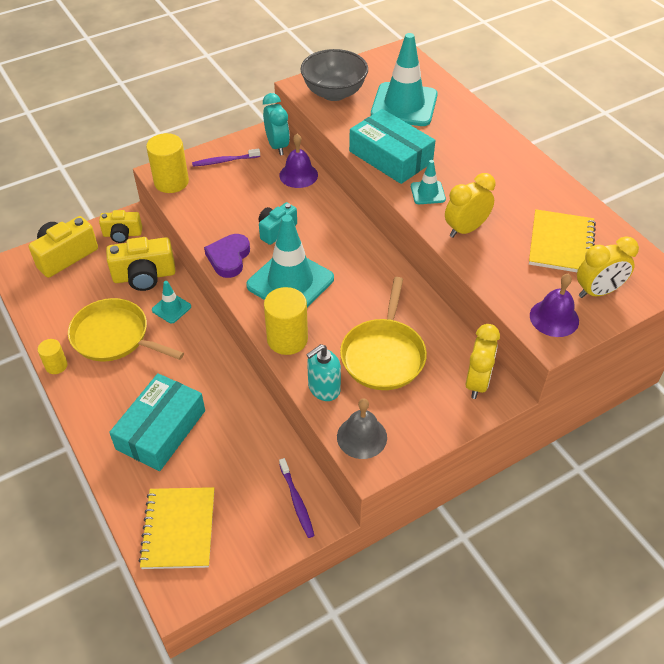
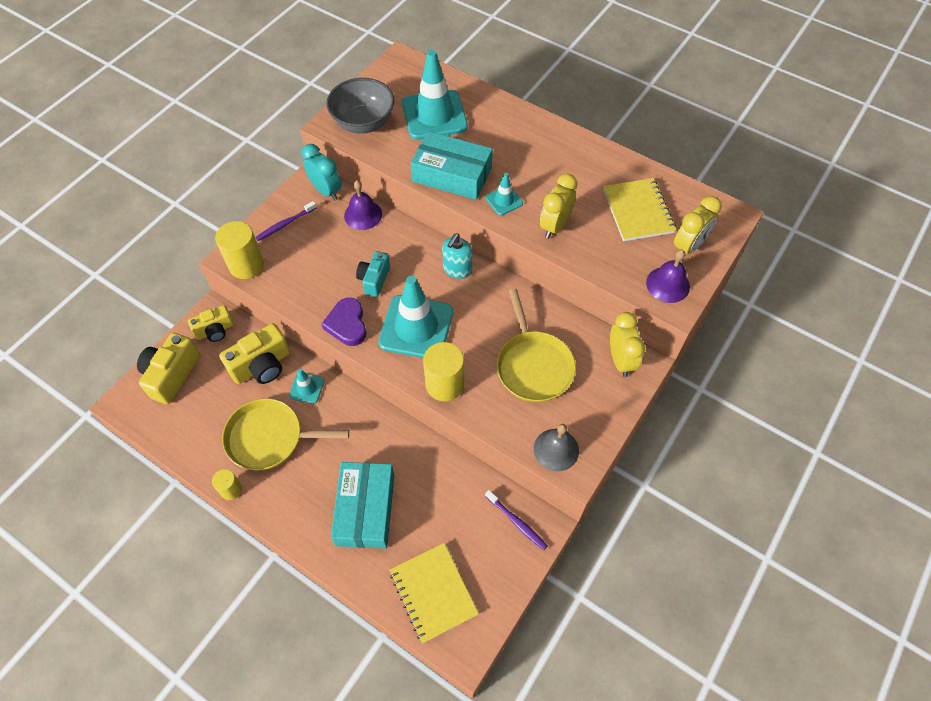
camera: 25 degrees left, 10 degrees up
turquoise soap dispenser [306,344,341,401] -> turquoise soap dispenser moved to [442,233,472,279]

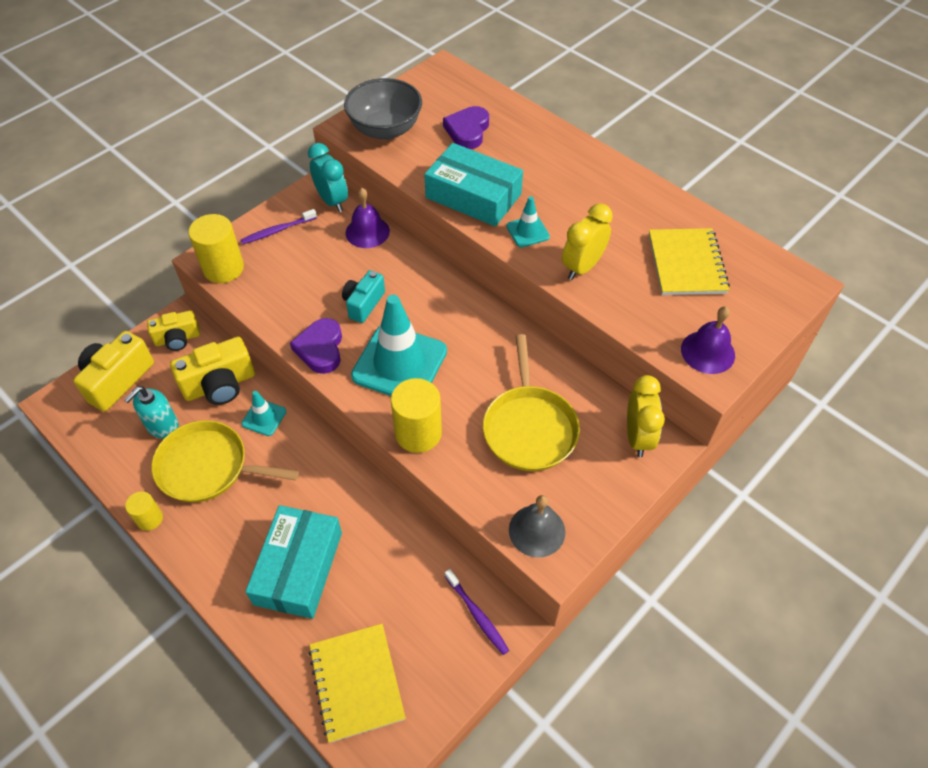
camera: 10 degrees right, 5 degrees down
turquoise traffic cone [402,50,468,140] -> purple heart [443,106,489,149]
turquoise soap dispenser [442,233,472,279] -> turquoise soap dispenser moved to [124,386,179,438]
yellow clock [674,196,722,254] -> none

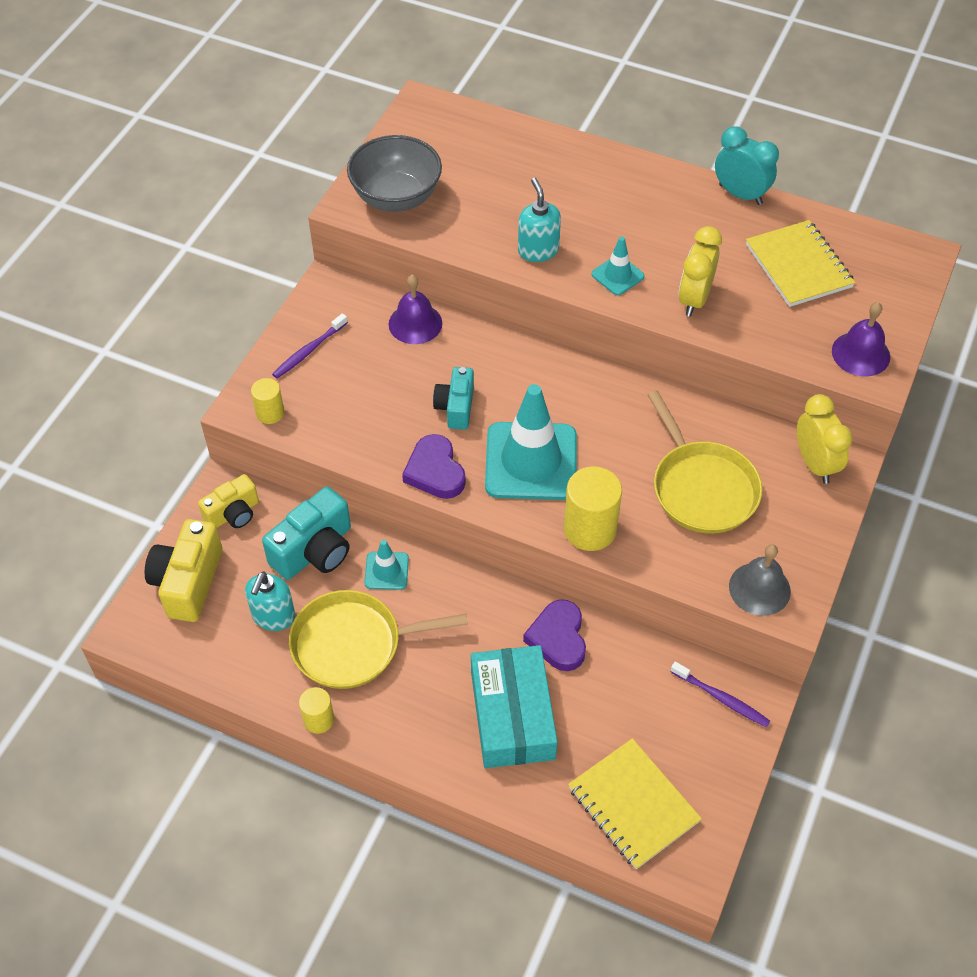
camera: 20 degrees left, 0 degrees up
yellow camera [170,337,255,405] -> turquoise camera [262,487,351,580]
yellow cylinder [188,214,244,283] -> yellow cylinder [251,378,284,424], size x0.56
turquoise clock [308,143,348,212] -> turquoise clock moved to [715,126,779,205]
turquoise box [424,143,523,227] -> turquoise soap dispenser [518,178,561,262]
purple heart [443,106,489,149] -> purple heart moved to [523,599,586,671]

